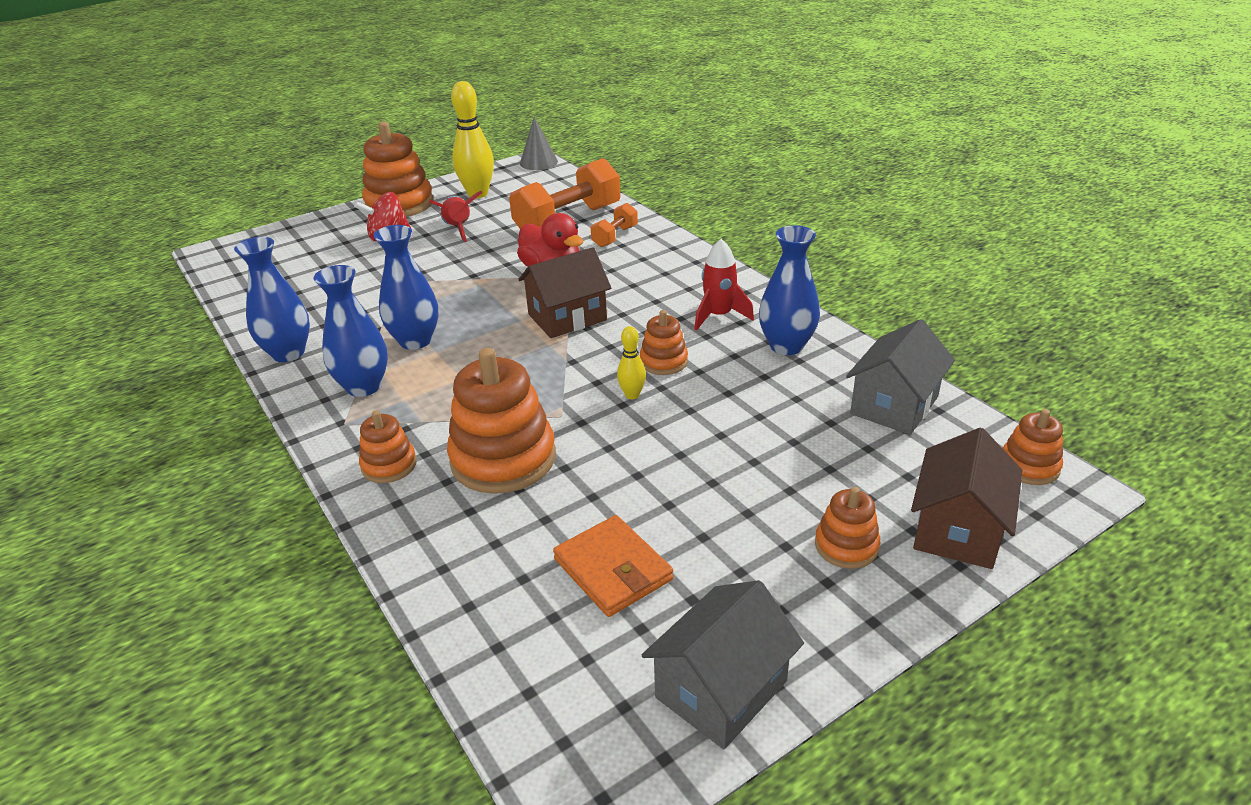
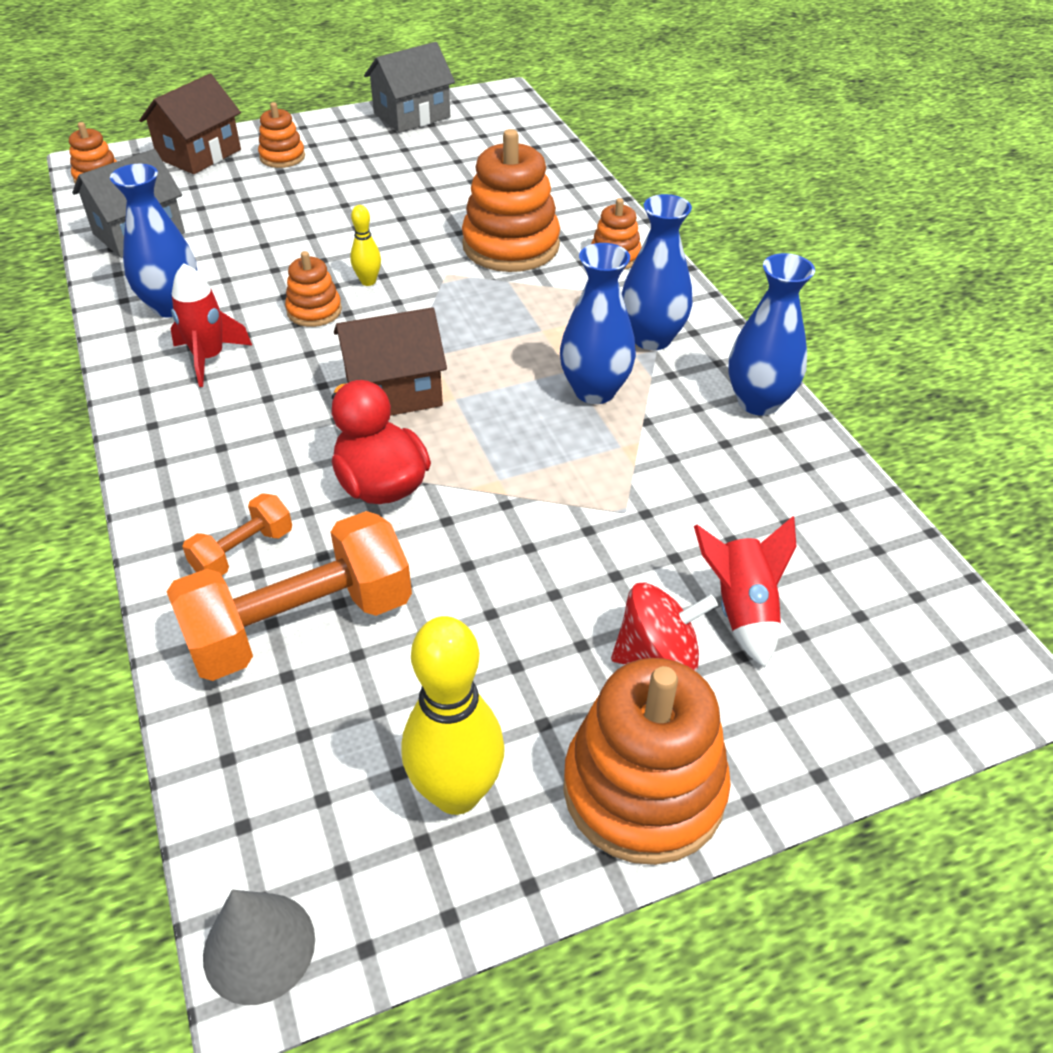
camera: 170 degrees left, 10 degrees up
red rocket [430,191,483,242] -> red rocket moved to [694,516,797,668]
orange wallet [553,515,673,617] -> none

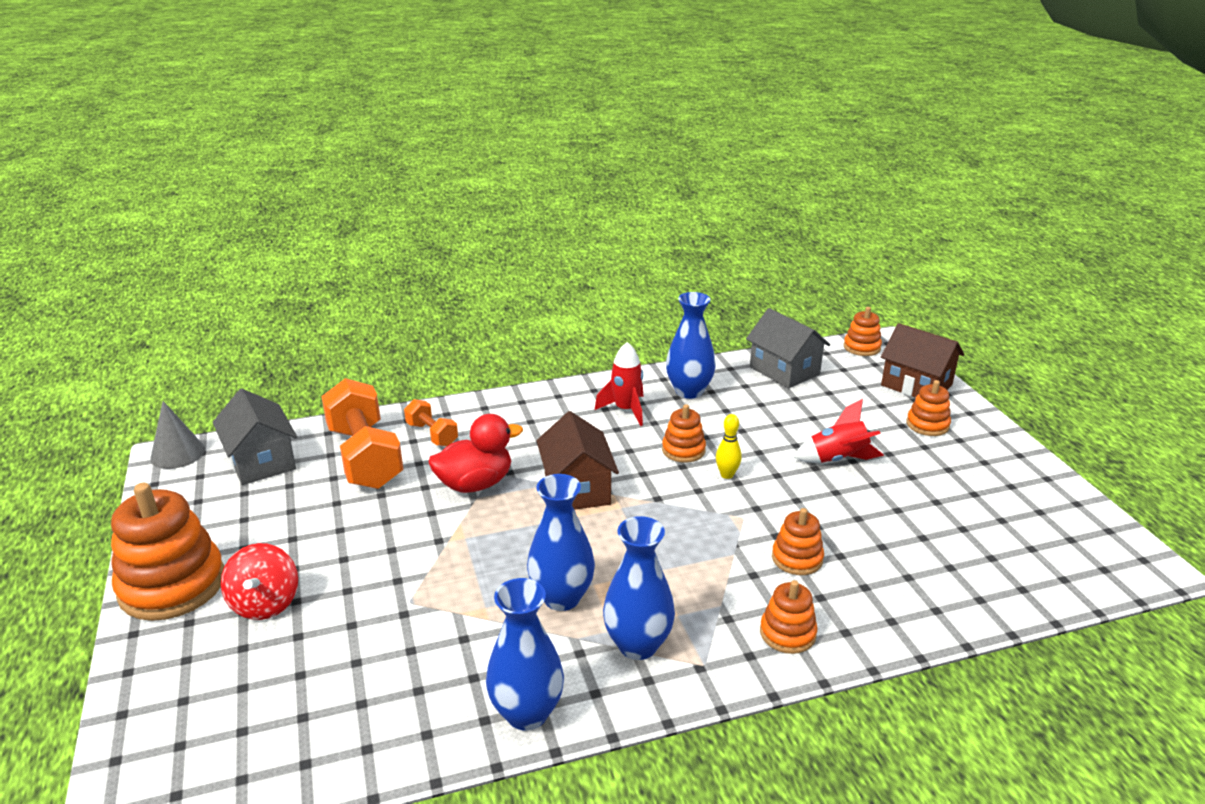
camera: 95 degrees right, 15 degrees down
grey house [364,42,455,133] -> grey house moved to [213,388,297,485]
yellow bowling pin [402,616,505,815] -> none
orange stacking toy [462,129,560,272] -> orange stacking toy [772,508,824,575], size x0.52
red rocket [694,516,797,668] -> red rocket moved to [794,399,884,463]

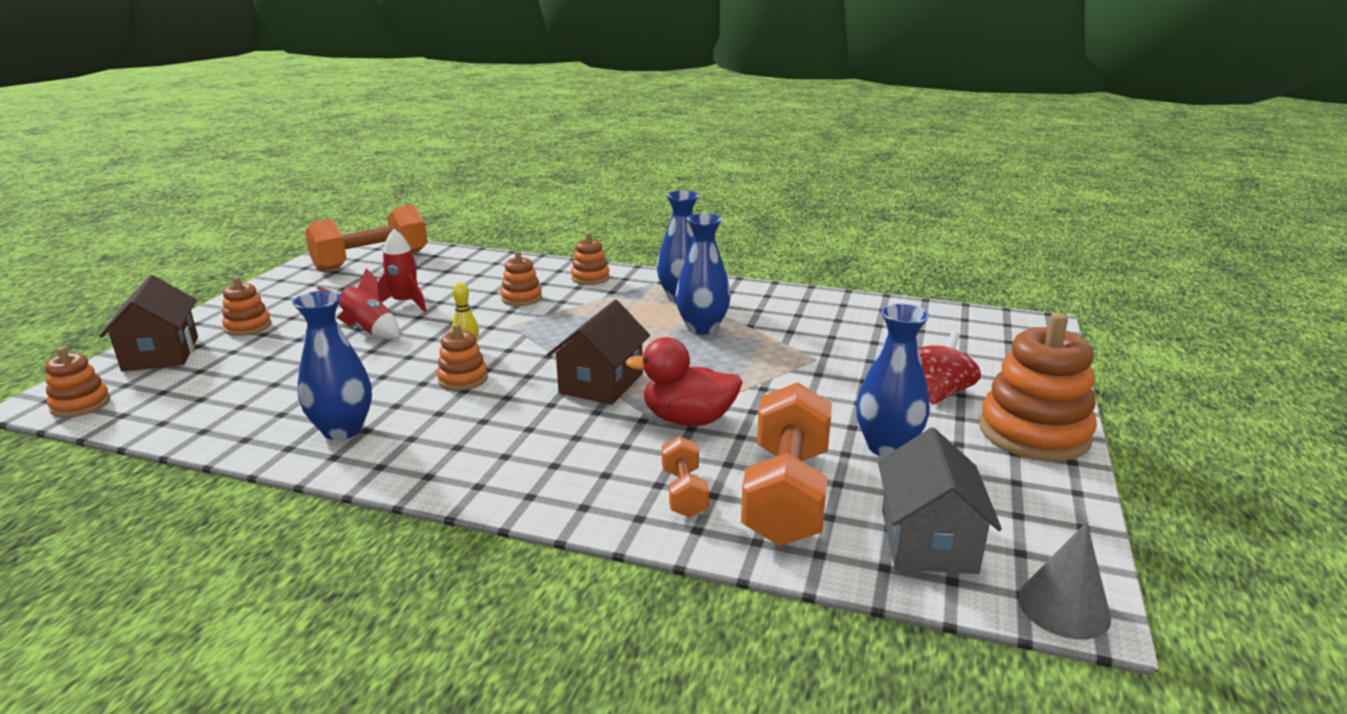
camera: 145 degrees left, 5 degrees down
blue vase [486,578,564,730] -> blue vase moved to [856,304,930,457]
red rocket [595,342,643,426] -> red rocket moved to [378,229,427,312]
grey house [746,308,830,388] -> none
none -> orange dumbbell [305,204,428,272]

